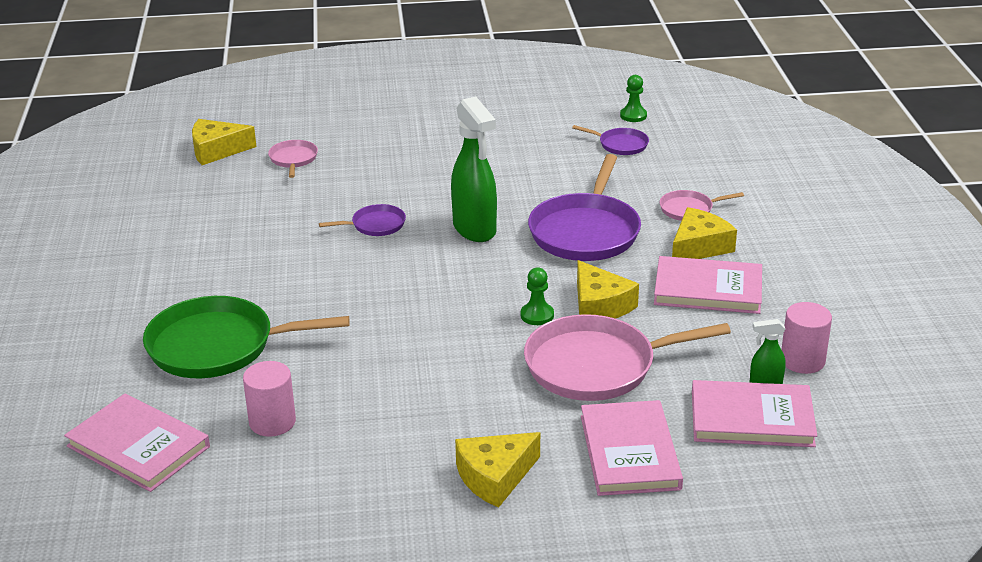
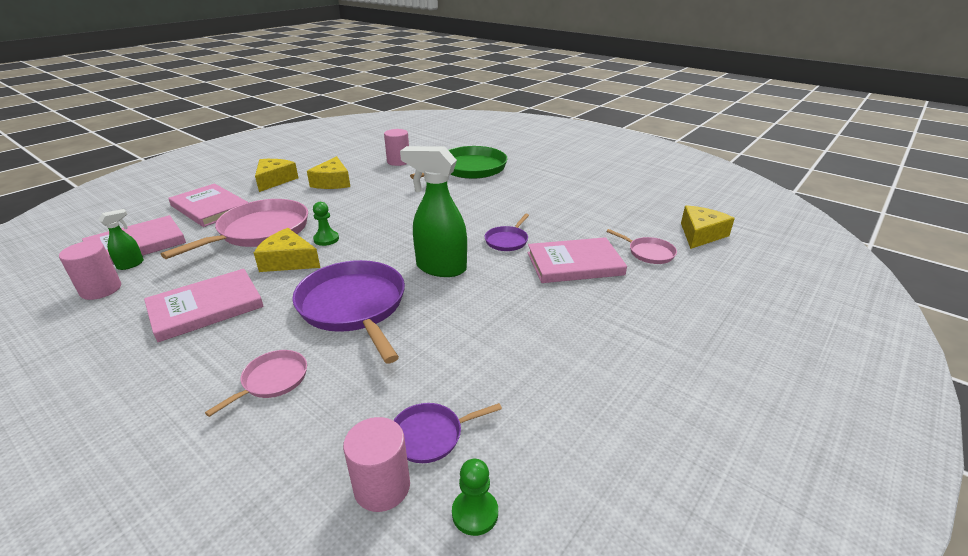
camera: 135 degrees right, 0 degrees up
pink book [64,394,210,492] -> pink book moved to [527,237,627,283]
yellow cheese [672,207,737,259] -> yellow cheese moved to [307,156,350,189]
none -> pink cylinder [343,417,410,512]

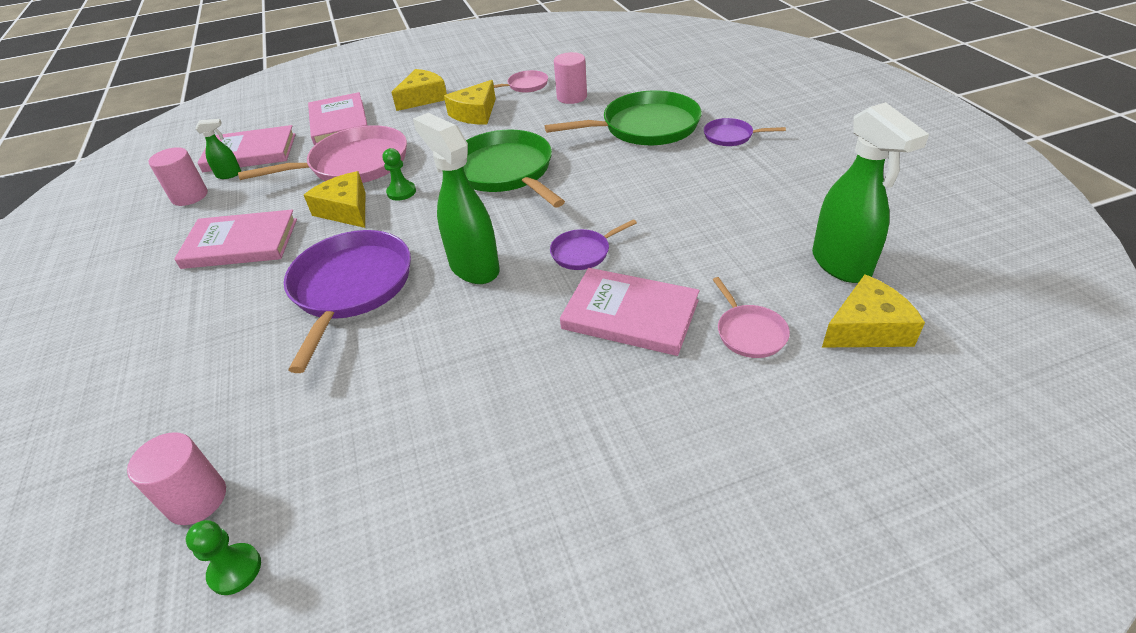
camera: 35 degrees right, 10 degrees up
pink pan [205,350,307,417] -> pink pan moved to [494,70,548,93]
purple pan [393,403,502,463] -> purple pan moved to [704,118,786,146]
none -> green pan [463,130,565,207]
none -> green spray bottle [812,102,929,283]

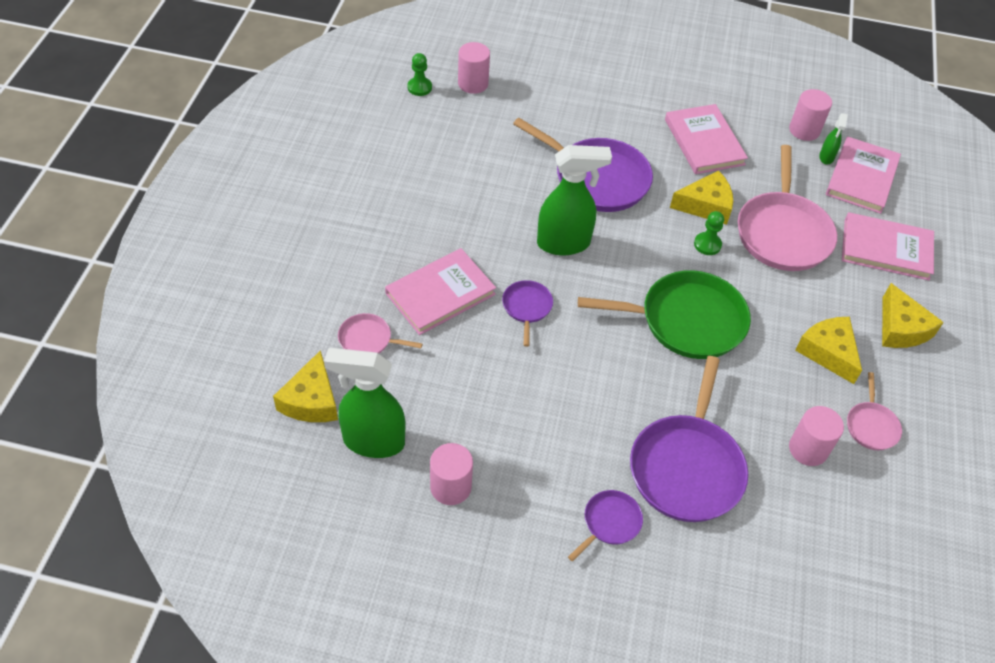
camera: 115 degrees right, 10 degrees up
pink book [174,210,297,269] -> pink book turned 45 degrees counterclockwise [665,104,748,174]
green pan [545,90,702,145] -> purple pan [630,356,748,522]
none -> pink cylinder [430,443,473,505]

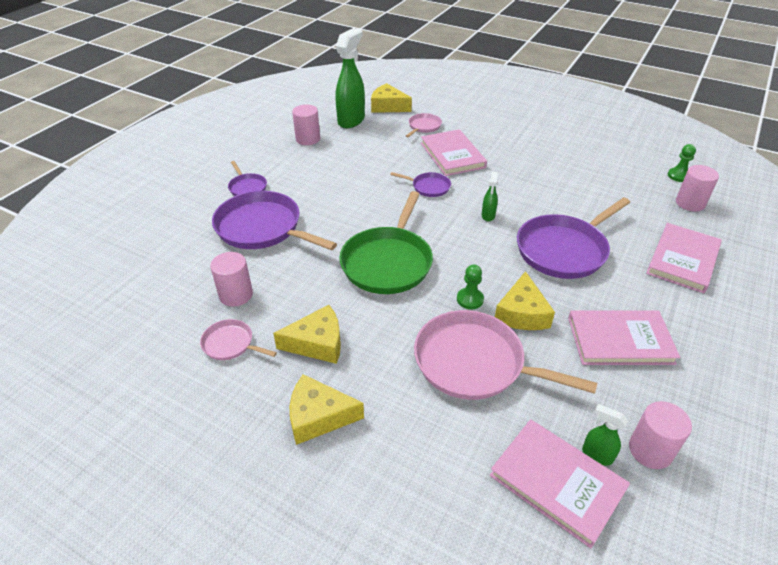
camera: 110 degrees right, 10 degrees down
green spray bottle [537,145,612,255] -> green spray bottle [482,172,498,221], size x0.47
pink book [842,212,934,281] -> pink book moved to [646,223,722,293]

